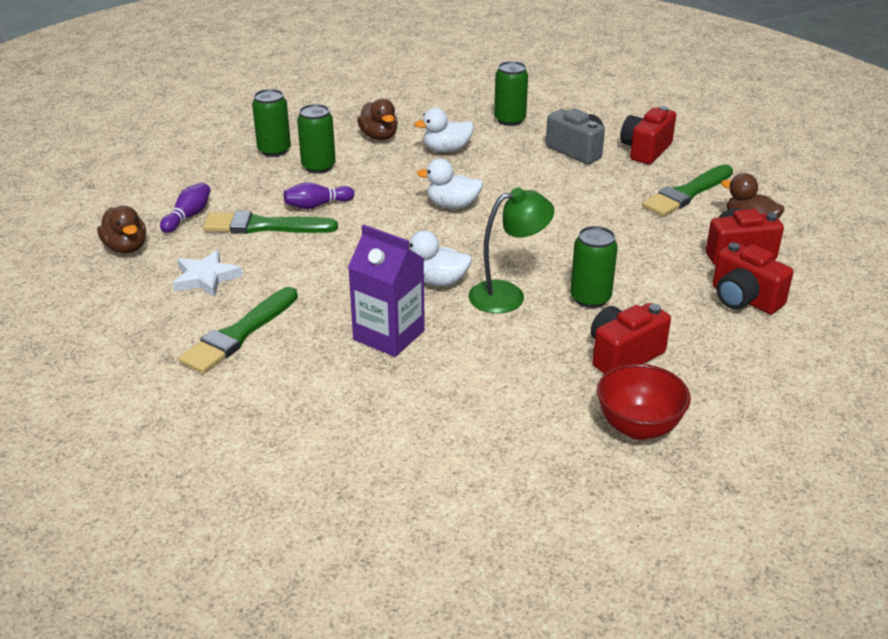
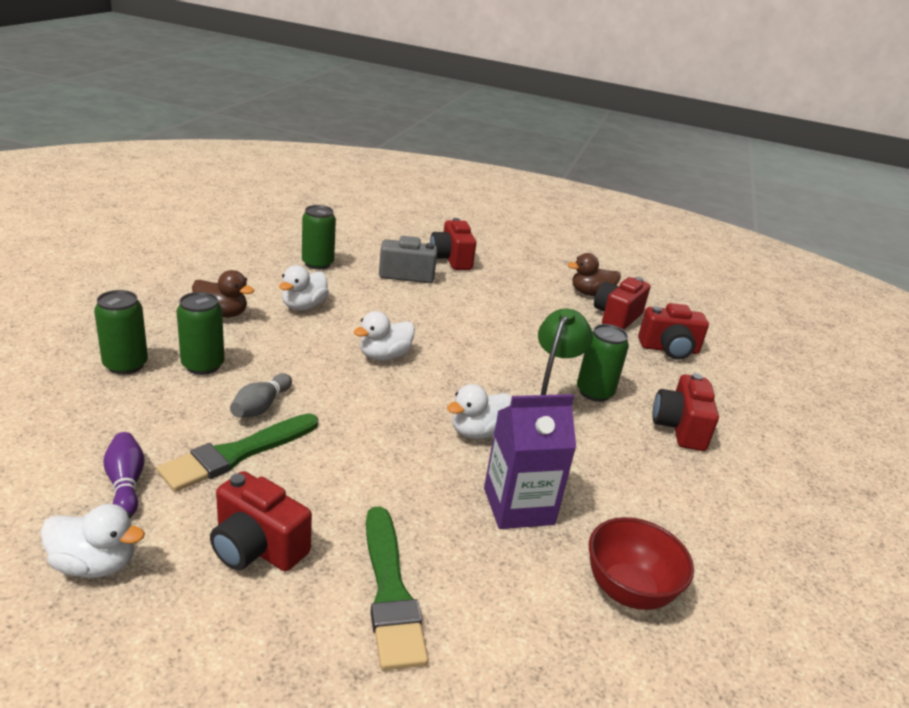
camera: 50 degrees left, 5 degrees down
brown duck [97,206,146,253] -> white duck [40,504,145,578]
white star [172,250,243,297] -> red camera [210,471,312,571]
purple bowling pin [284,182,354,209] -> grey bowling pin [230,373,292,418]
red bowl [597,364,691,440] -> red bowl moved to [589,517,694,610]
green brush [642,164,733,216] -> none

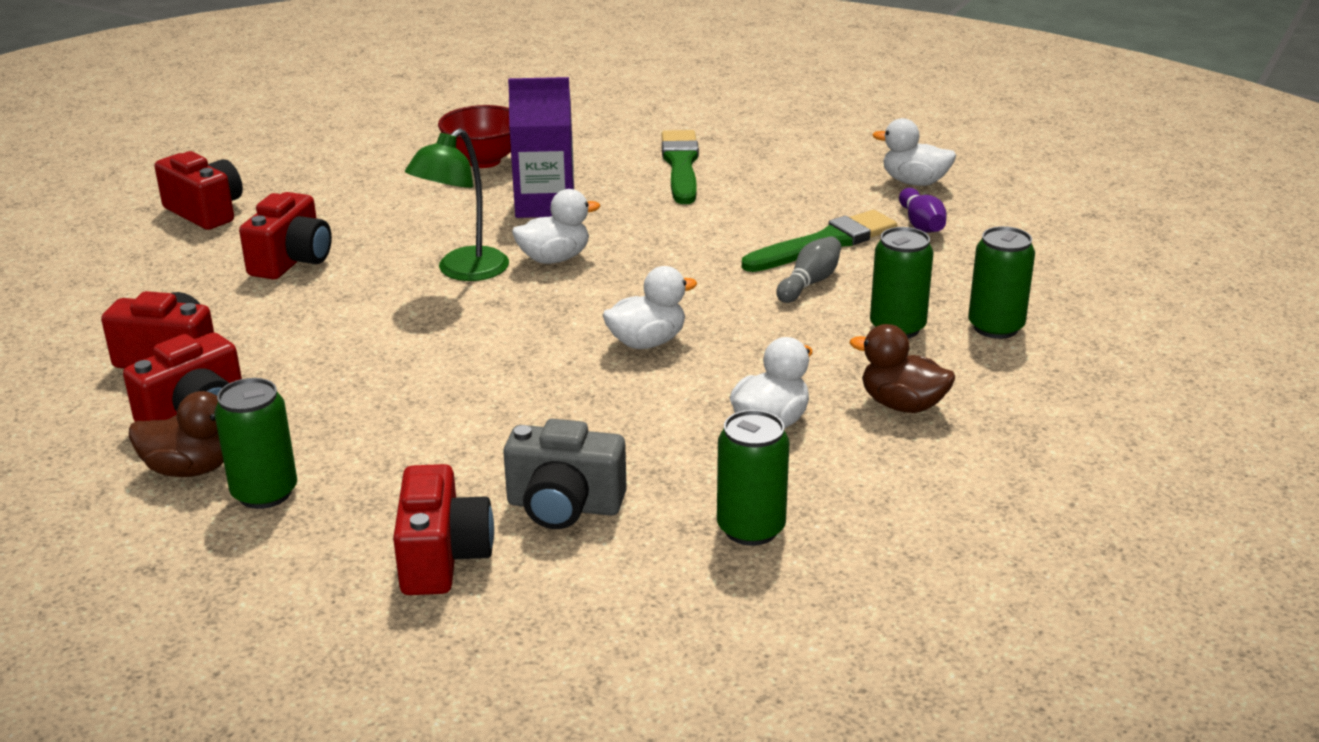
camera: 165 degrees left, 0 degrees up
red camera [210,471,312,571] -> red camera moved to [154,151,243,230]
green can [577,324,629,402] -> green can moved to [214,378,297,509]

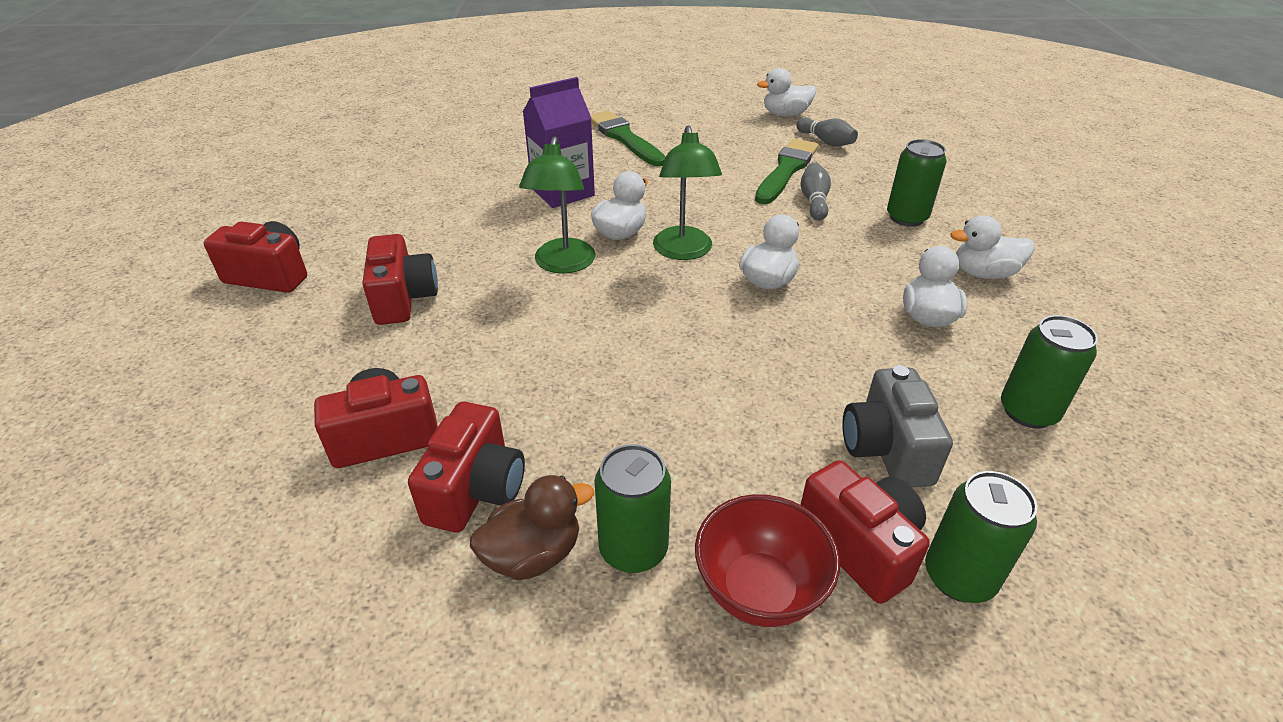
camera: 30 degrees left, 10 degrees up
red bowl [438,105,511,168] -> red bowl moved to [695,494,840,627]
grey camera [503,419,627,529] -> grey camera turned 105 degrees clockwise [842,365,953,487]
brown duck [850,324,955,413] -> white duck [950,215,1034,279]
purple bowling pin [899,188,947,233] -> grey bowling pin [796,117,858,146]
green can [968,226,1035,339] -> green can moved to [925,471,1037,603]
none -> green lamp [653,125,722,260]

